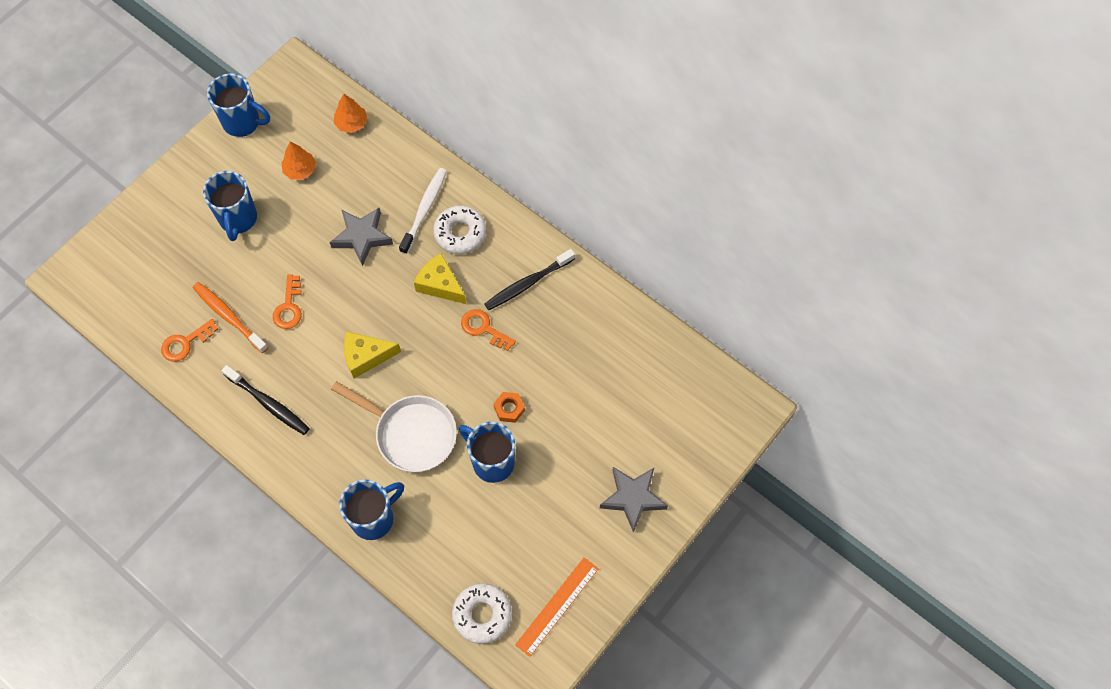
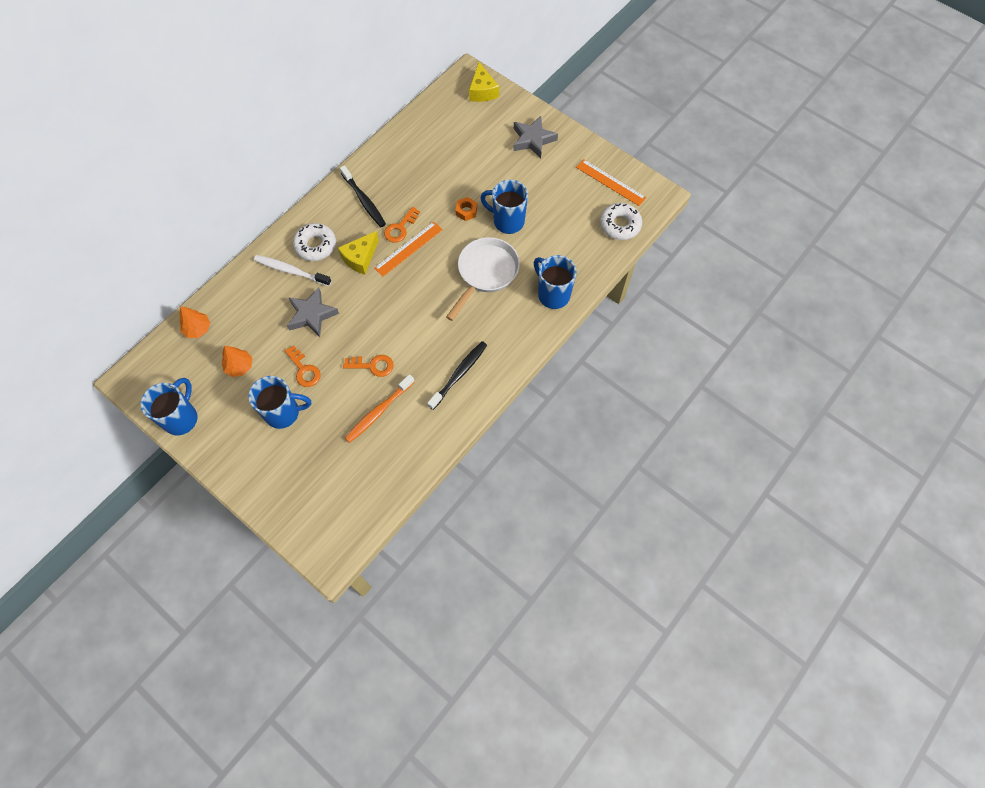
camera: 90 degrees left, 0 degrees up
orange key [161,319,218,362] -> orange key moved to [285,346,321,387]
yellow cheese [344,331,401,379] -> yellow cheese moved to [469,62,499,102]
blue mug [459,422,515,483] -> blue mug turned 75 degrees clockwise [480,180,528,234]
none -> orange ruler [374,222,443,277]

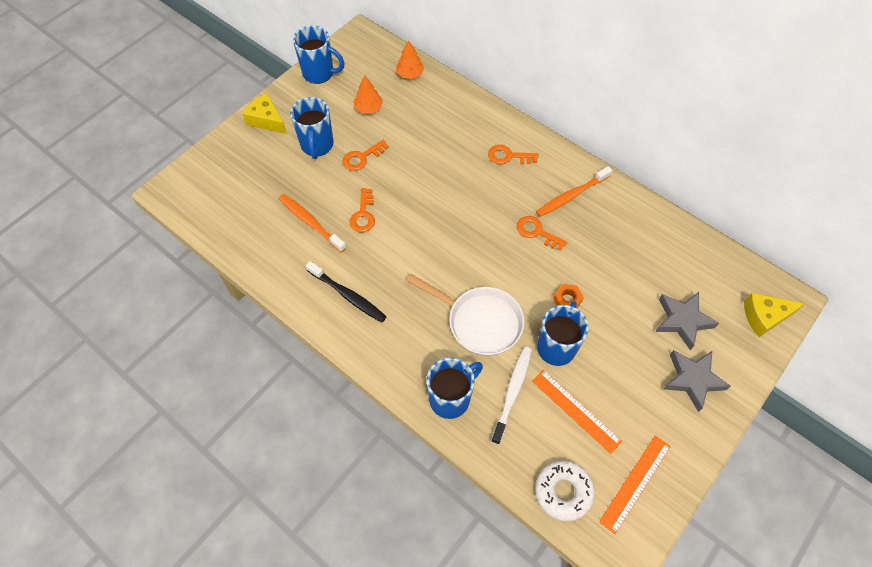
camera: 90 degrees right, 5 degrees down
white toothbrush [254,255,331,286] -> white toothbrush moved to [491,347,532,445]
grey star [287,287,339,337] -> grey star moved to [655,292,719,350]
white donut [293,223,336,261] -> orange key [488,145,539,164]
yellow cheese [338,231,379,275] -> yellow cheese moved to [242,93,287,134]
black toothbrush [340,165,386,227] -> orange toothbrush [536,166,612,217]
orange ruler [374,222,443,277] -> orange ruler moved to [532,370,622,454]

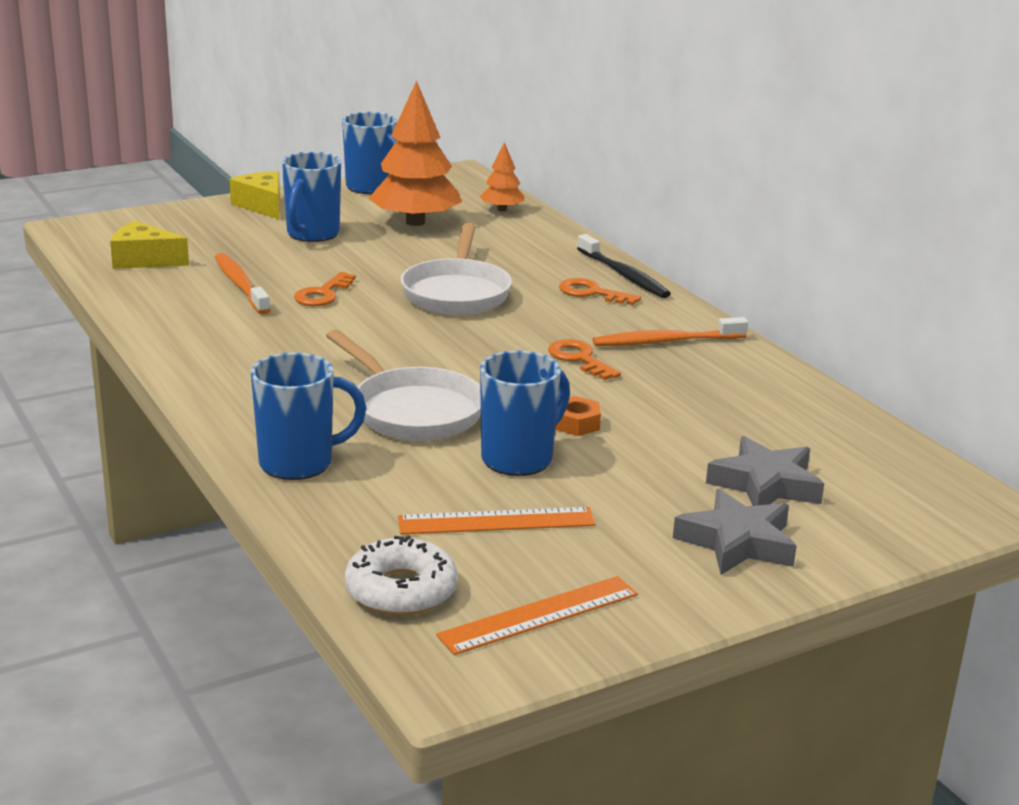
camera: 20 degrees right, 35 degrees down
black toothbrush [306,261,387,323] -> black toothbrush moved to [577,234,671,298]
orange key [343,140,389,171] -> none
orange tree [354,76,383,114] -> orange tree [368,81,462,226], size x2.00
white toothbrush [491,347,532,445] -> none
orange ruler [532,370,622,454] -> orange ruler turned 75 degrees counterclockwise [398,507,596,534]
yellow cheese [744,293,804,337] -> yellow cheese moved to [110,221,189,269]
none -> white pan [401,223,512,315]

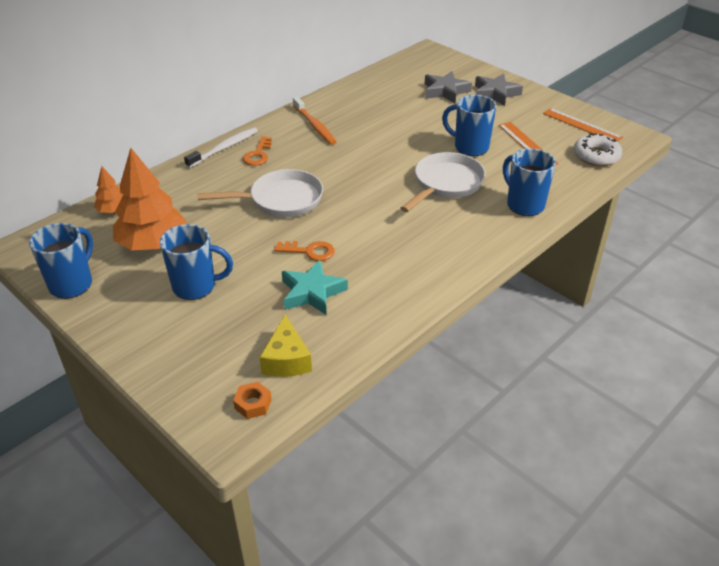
camera: 105 degrees left, 15 degrees up
orange toothbrush [215,253,270,314] -> turquoise star [282,260,348,315]
yellow cheese [230,171,280,219] -> none
orange key [548,339,621,380] -> none
orange nut [555,396,601,436] -> orange nut moved to [233,382,272,419]
black toothbrush [577,234,671,298] -> white toothbrush [184,127,258,168]

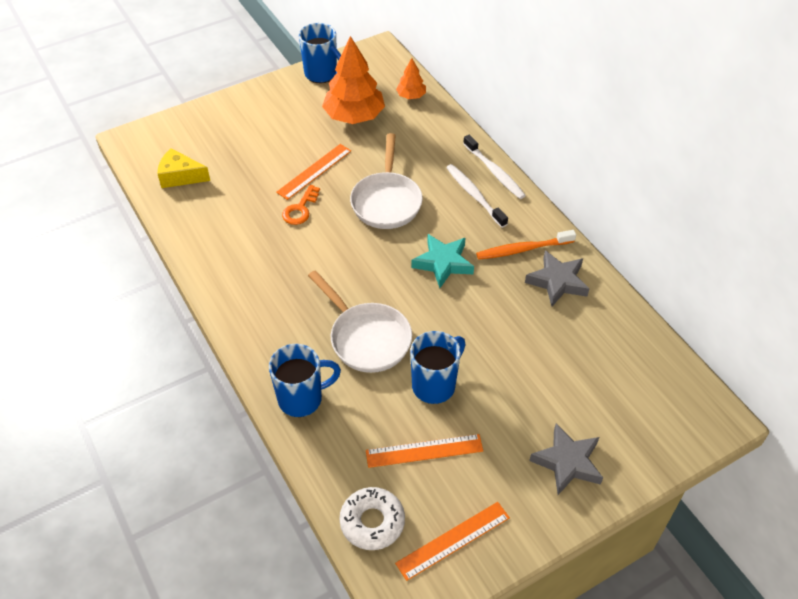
camera: 105 degrees right, 10 degrees up
blue mug [160,224,233,300] -> none
orange nut [233,382,272,419] -> none
orange key [243,136,272,166] -> white toothbrush [446,164,508,228]
turquoise star [282,260,348,315] -> turquoise star moved to [411,234,474,288]
grey star [425,71,472,103] -> grey star moved to [525,251,589,306]
none -> orange ruler [276,144,351,200]

